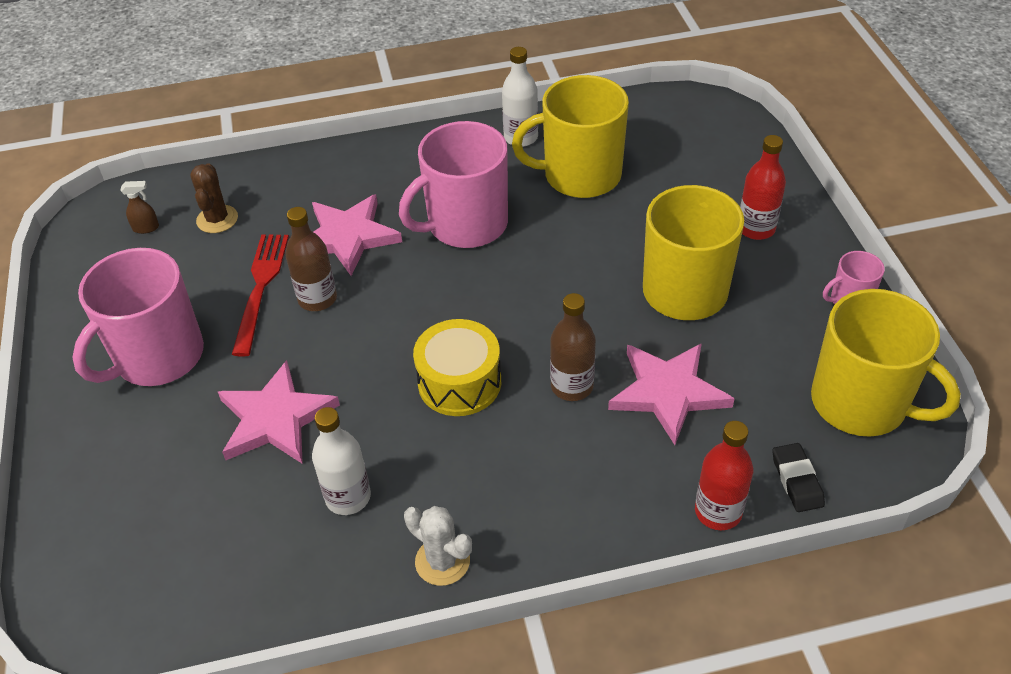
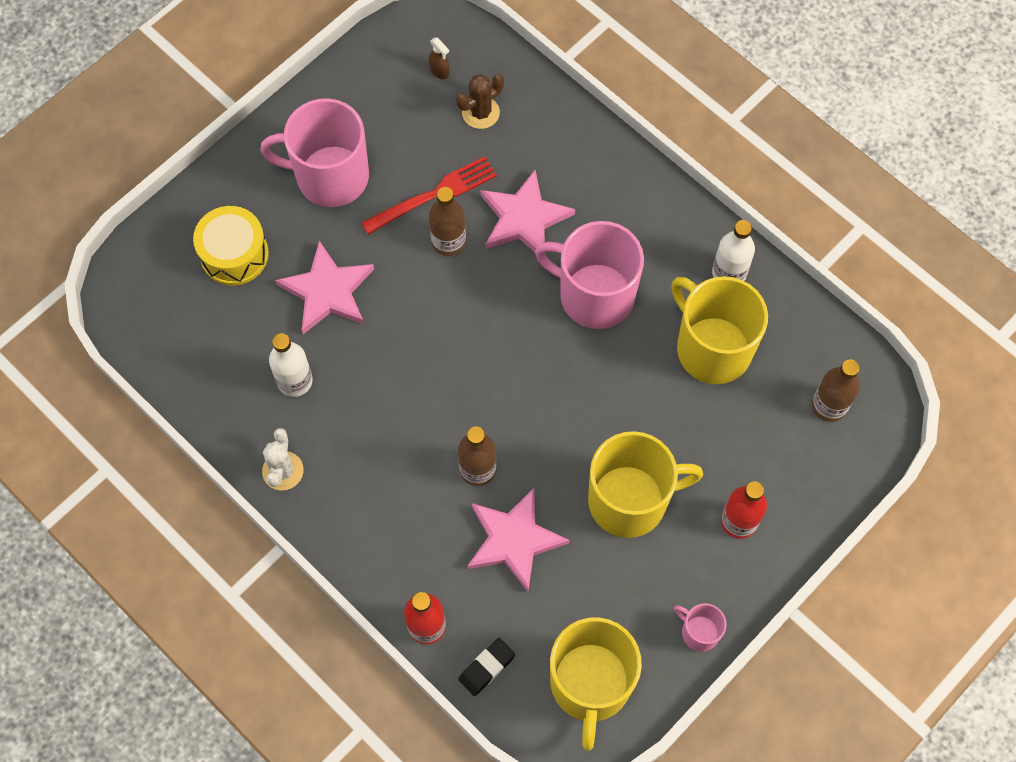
camera: 55 degrees right, 20 degrees up
yellow drum [413,319,501,416] -> yellow drum moved to [193,206,269,285]
none -> brown bottle [812,359,860,422]

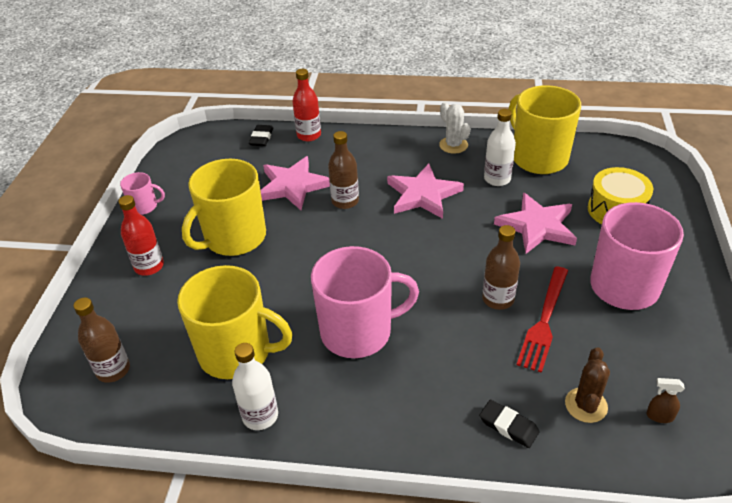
camera: 145 degrees right, 25 degrees down
pink star [480,170,575,252] -> pink star moved to [387,164,464,219]
yellow mug [550,617,642,751] -> yellow mug moved to [509,85,581,174]
none -> black eraser [479,400,540,448]

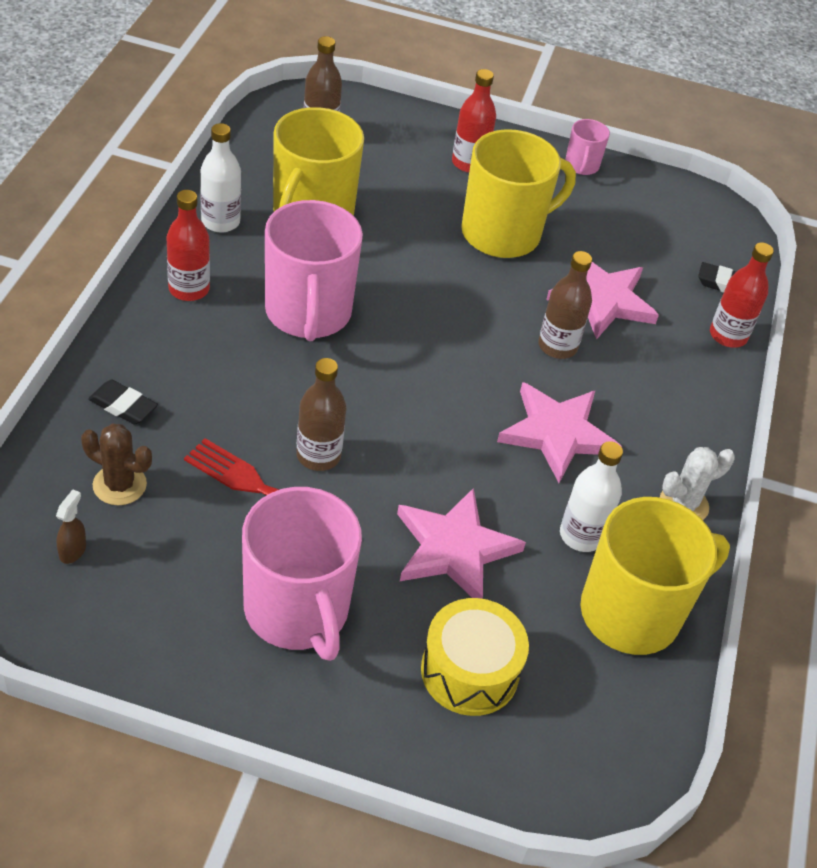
camera: 90 degrees right, 5 degrees up
yellow mug [182,159,266,256] -> yellow mug turned 105 degrees clockwise [461,129,576,258]
black eraser [479,400,540,448] -> black eraser turned 75 degrees clockwise [88,380,158,425]
none -> red bottle [166,190,210,301]

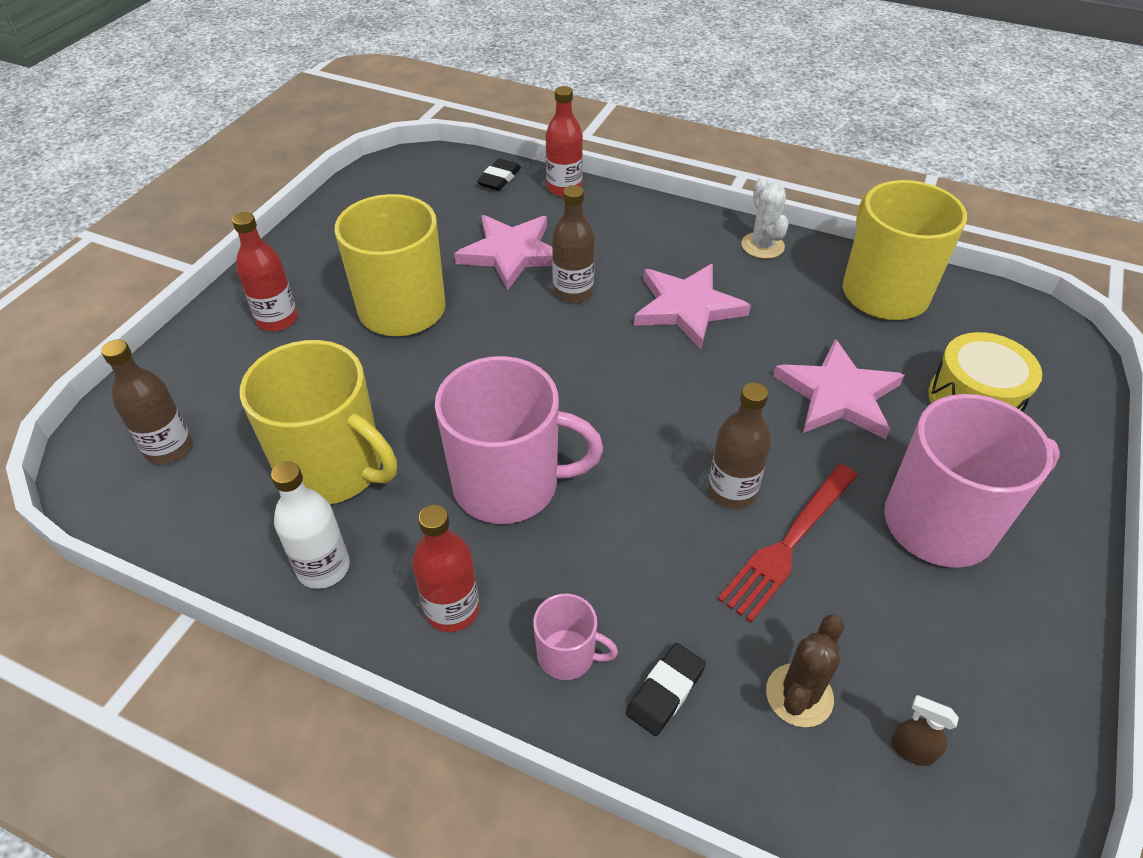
camera: 75 degrees left, 0 degrees up
white bottle [560,441,623,552] -> none
pink mug [565,119,610,175] -> pink mug moved to [533,594,618,680]

